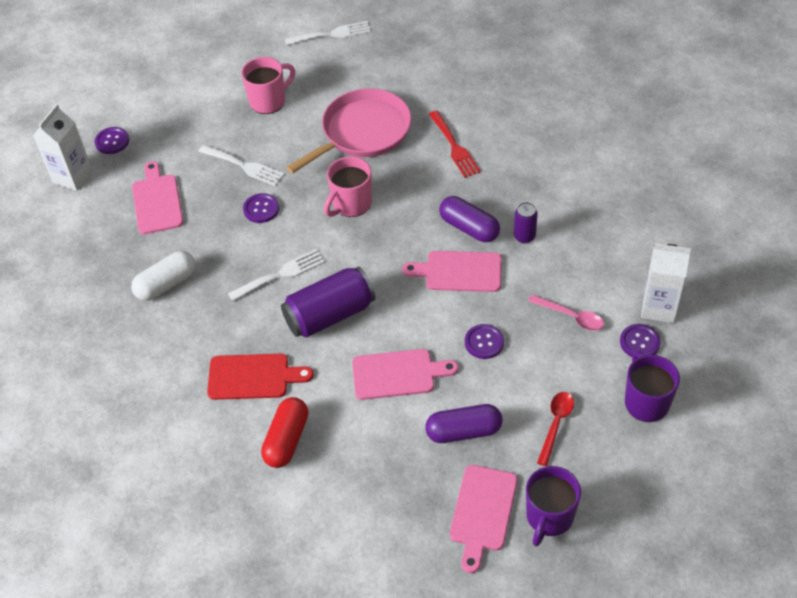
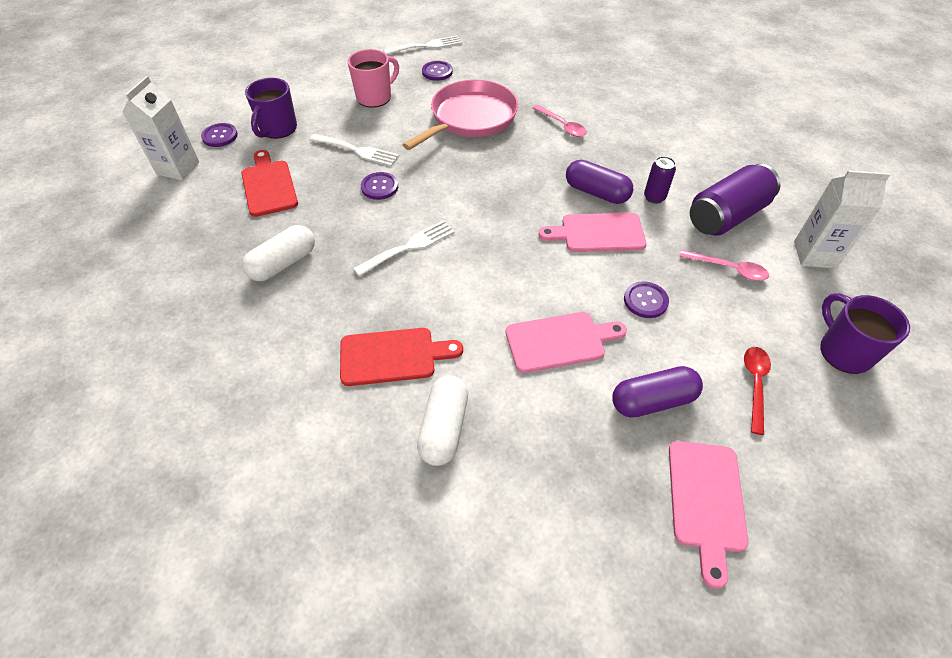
camera: 10 degrees left, 0 degrees up
pink cutting board [132,161,183,235] -> red cutting board [241,150,298,217]
red capsule [261,397,308,468] -> white capsule [417,375,468,466]
purple can [281,266,375,338] -> purple can moved to [690,164,781,236]
pink mug [324,157,372,217] -> none
red fork [429,111,481,178] -> pink spoon [533,105,587,137]
purple mug [526,466,581,546] -> purple mug moved to [245,78,297,139]
purple button [620,324,661,357] -> purple button moved to [422,61,453,81]

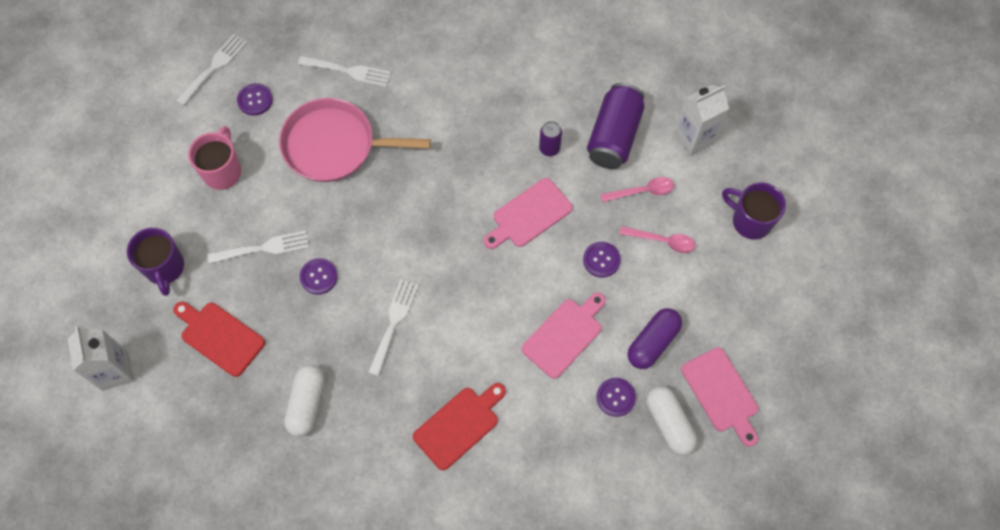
camera: 35 degrees left, 15 degrees up
purple button [201,123,238,147] -> purple button moved to [597,378,636,417]
pink pan [402,80,518,150] -> pink pan turned 90 degrees counterclockwise [279,98,431,182]
white capsule [417,375,468,466] -> white capsule moved to [646,386,698,455]
pink spoon [533,105,587,137] -> pink spoon moved to [620,226,695,253]
purple capsule [566,160,633,204] -> none
red spoon [744,347,771,435] -> none
none -> white fork [298,56,391,87]

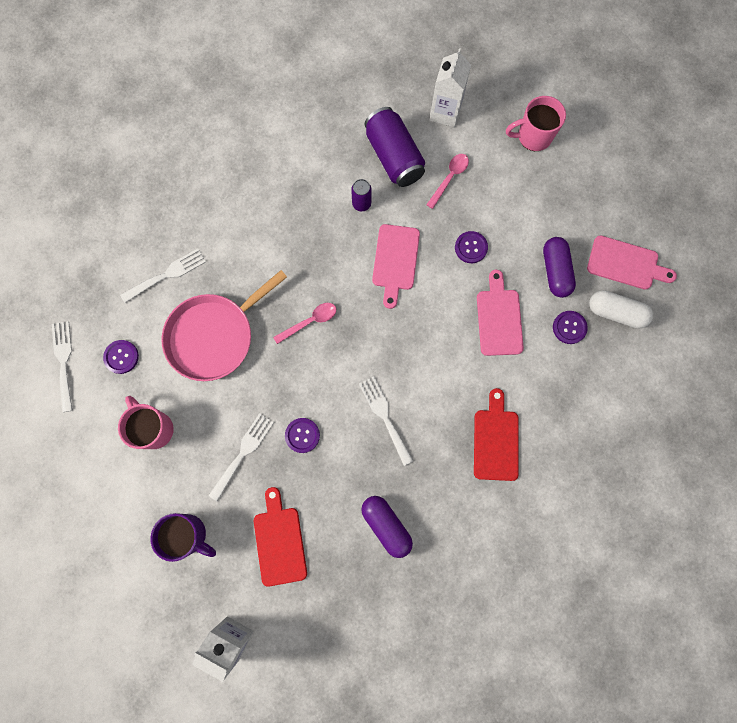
camera: 45 degrees left, 10 degrees up
red cutting board [173,301,265,377] -> red cutting board turned 90 degrees clockwise [254,487,307,587]
white capsule [284,364,325,437] -> purple capsule [361,496,413,558]
pink spoon [620,226,695,253] -> pink spoon moved to [273,303,336,344]
purple mug [722,182,786,239] -> pink mug [506,96,566,151]

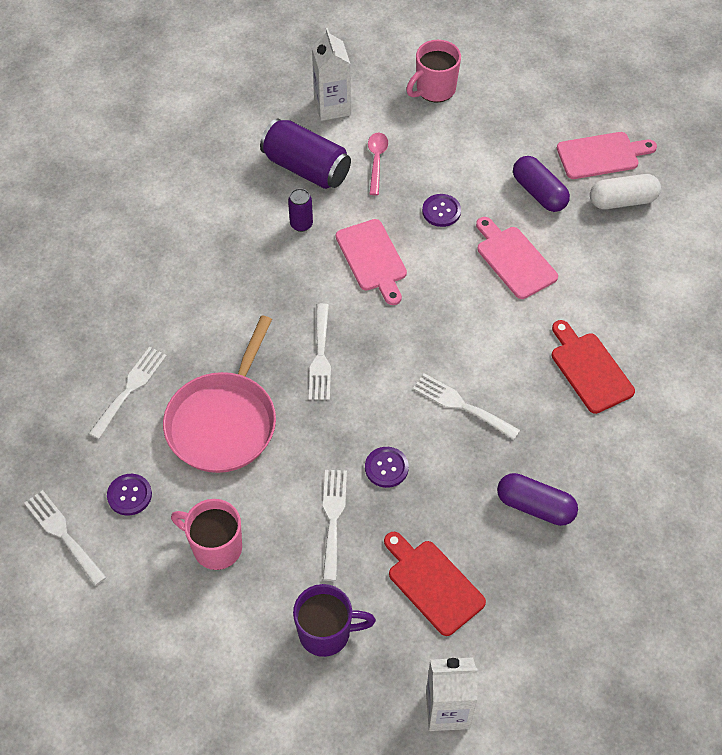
camera: 30 degrees left, 20 degrees down
pink spoon [273,303,336,344] -> white fork [309,303,331,400]
purple button [553,311,588,344] -> none

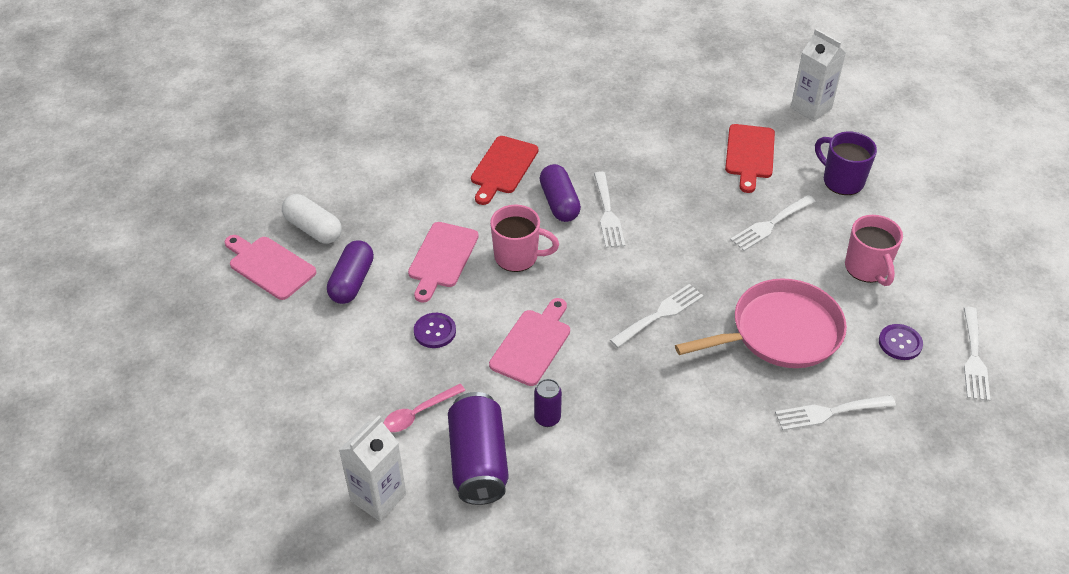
camera: 130 degrees left, 10 degrees down
purple button [365,447,409,488] -> none
pink mug [406,40,461,102] -> pink mug moved to [490,204,559,272]
purple capsule [497,473,578,526] -> purple capsule moved to [540,164,581,222]

